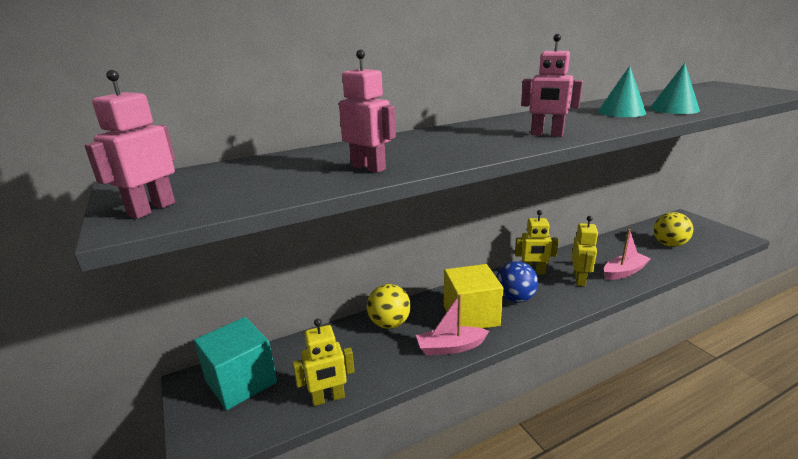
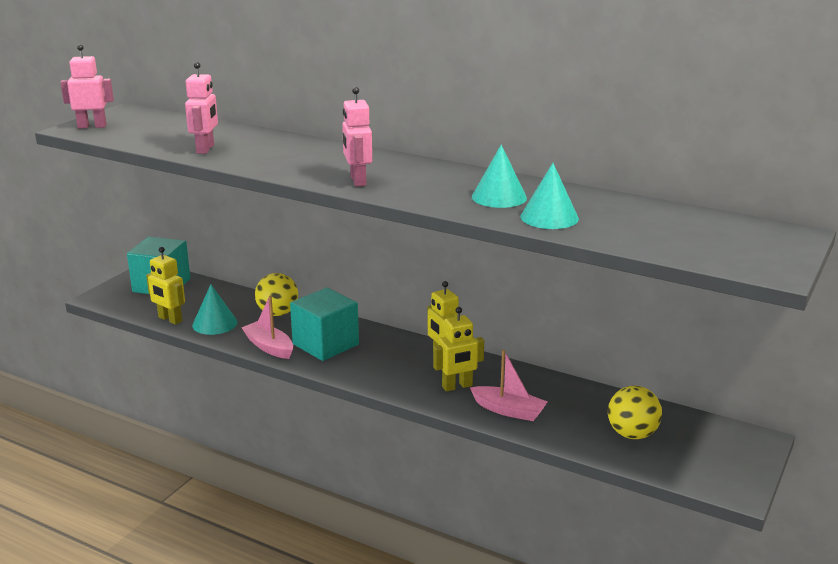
camera: 55 degrees right, 0 degrees up
yellow cube [444,264,503,329] -> turquoise cube [290,288,359,361]
blue ball [496,261,538,303] -> none
none -> turquoise cone [192,284,237,335]

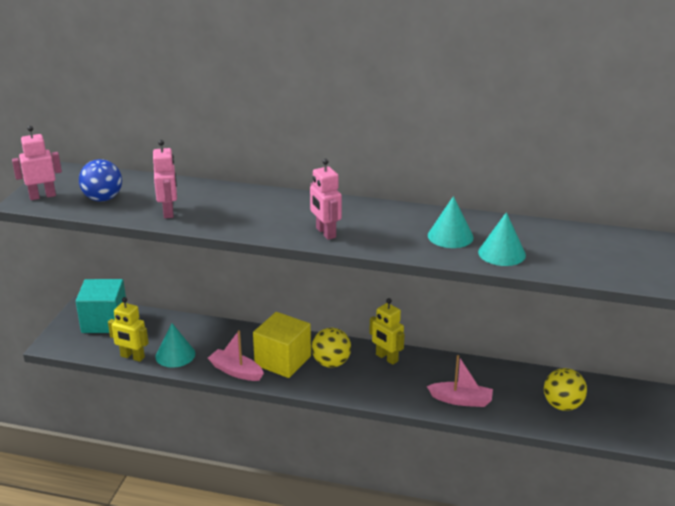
camera: 15 degrees left, 5 degrees up
yellow ball [255,273,298,316] -> yellow ball moved to [312,328,351,368]
turquoise cube [290,288,359,361] -> yellow cube [253,312,311,378]
yellow robot [433,307,484,392] -> none
none -> blue ball [79,159,122,202]

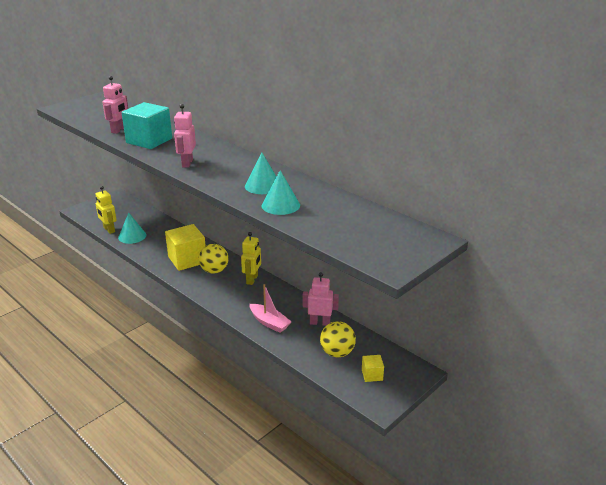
camera: 30 degrees right, 0 degrees up
pink robot [12,126,62,200] -> pink robot moved to [303,272,339,326]
turquoise cube [76,279,127,333] -> turquoise cube moved to [121,102,172,149]
blue ball [79,159,122,202] -> none
pink boat [208,330,264,381] -> none
yellow robot [369,298,405,365] -> yellow robot turned 150 degrees counterclockwise [241,232,261,285]
none -> yellow cube [362,355,384,382]

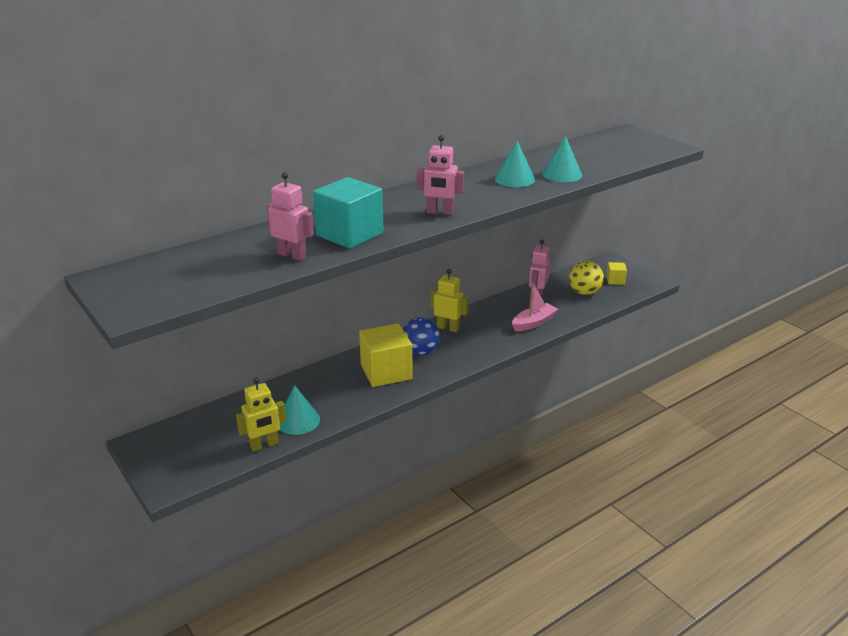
camera: 80 degrees left, 0 degrees up
yellow ball [199,244,228,274] -> blue ball [403,317,440,356]

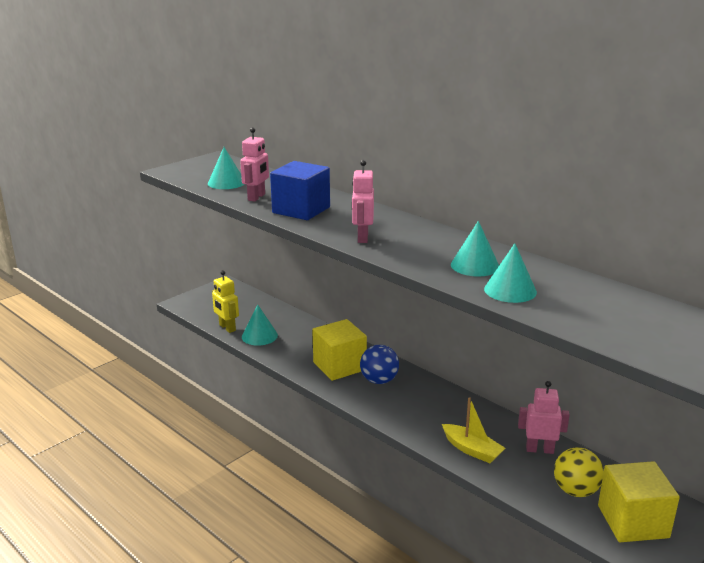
camera: 80 degrees right, 5 degrees down
turquoise cube [313,177,384,249] -> blue cube [270,161,330,220]
yellow robot [430,269,468,332] -> none
pink boat [512,283,558,332] -> yellow boat [442,397,505,463]
yellow cube [606,262,627,285] -> yellow cube [598,461,680,542], size x2.12
none -> turquoise cone [208,147,244,189]

